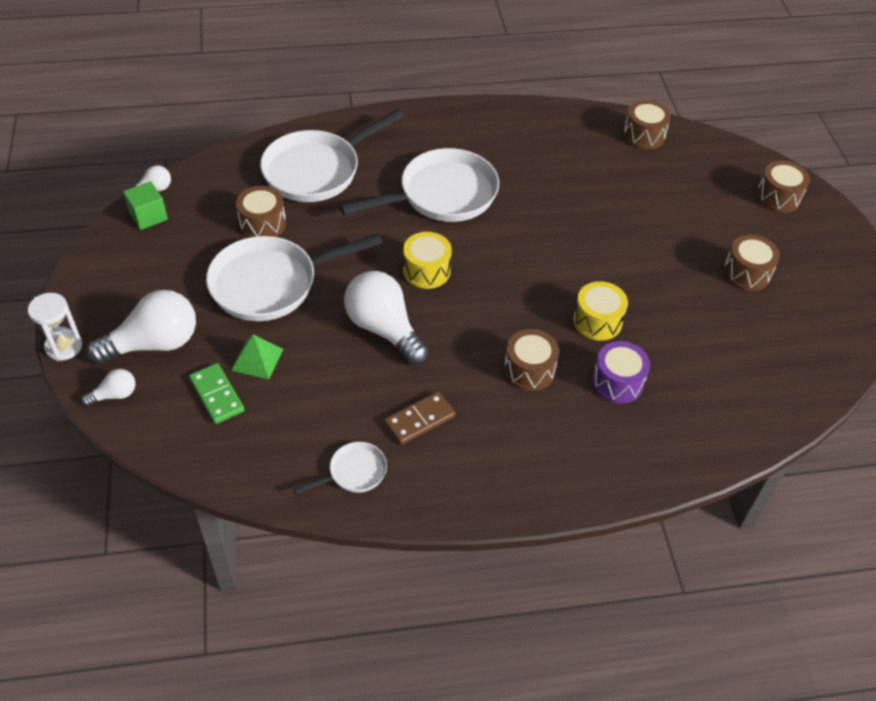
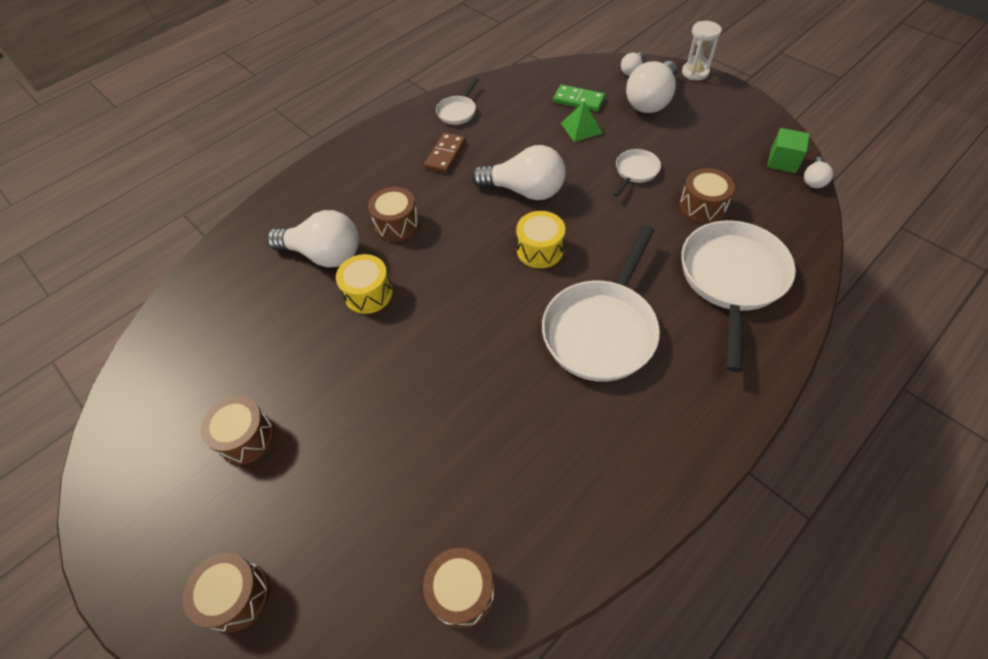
camera: 150 degrees right, 5 degrees up
white pan [206,234,382,321] -> white pan [613,149,661,197], size x0.47
purple drum [592,341,650,404] -> white light bulb [267,210,359,267]

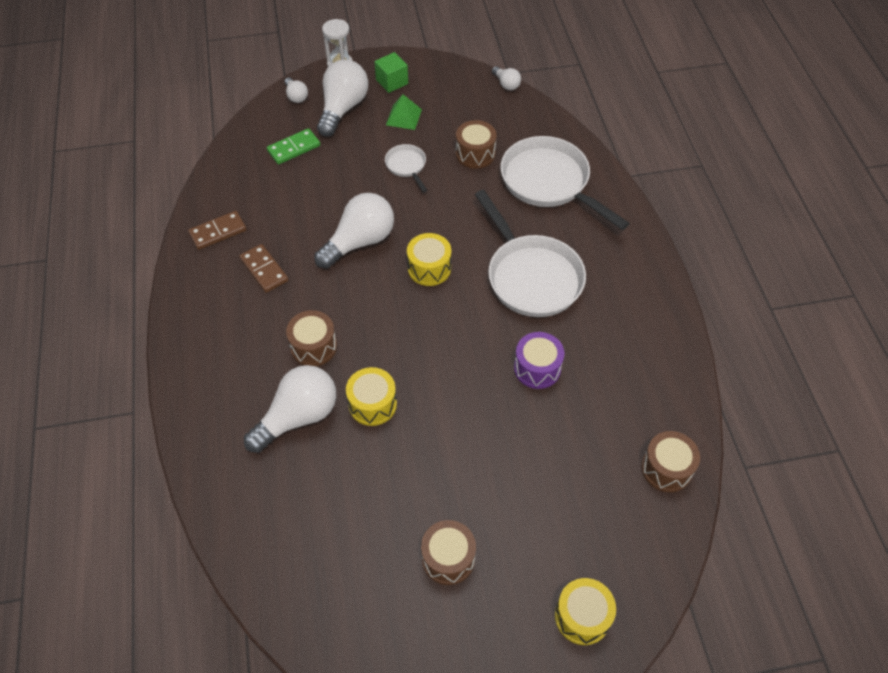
camera: 60 degrees left, 0 degrees up
brown drum [183,553,270,632] -> yellow drum [555,578,616,645]
white pan [436,78,479,125] -> brown domino [188,211,247,250]
green pyramid [561,101,603,142] -> green pyramid moved to [386,94,422,130]
white light bulb [626,61,678,113] -> white light bulb turned 135 degrees counterclockwise [317,60,368,136]
green cube [767,128,810,173] -> green cube moved to [374,52,408,93]
none -> purple drum [514,332,564,389]

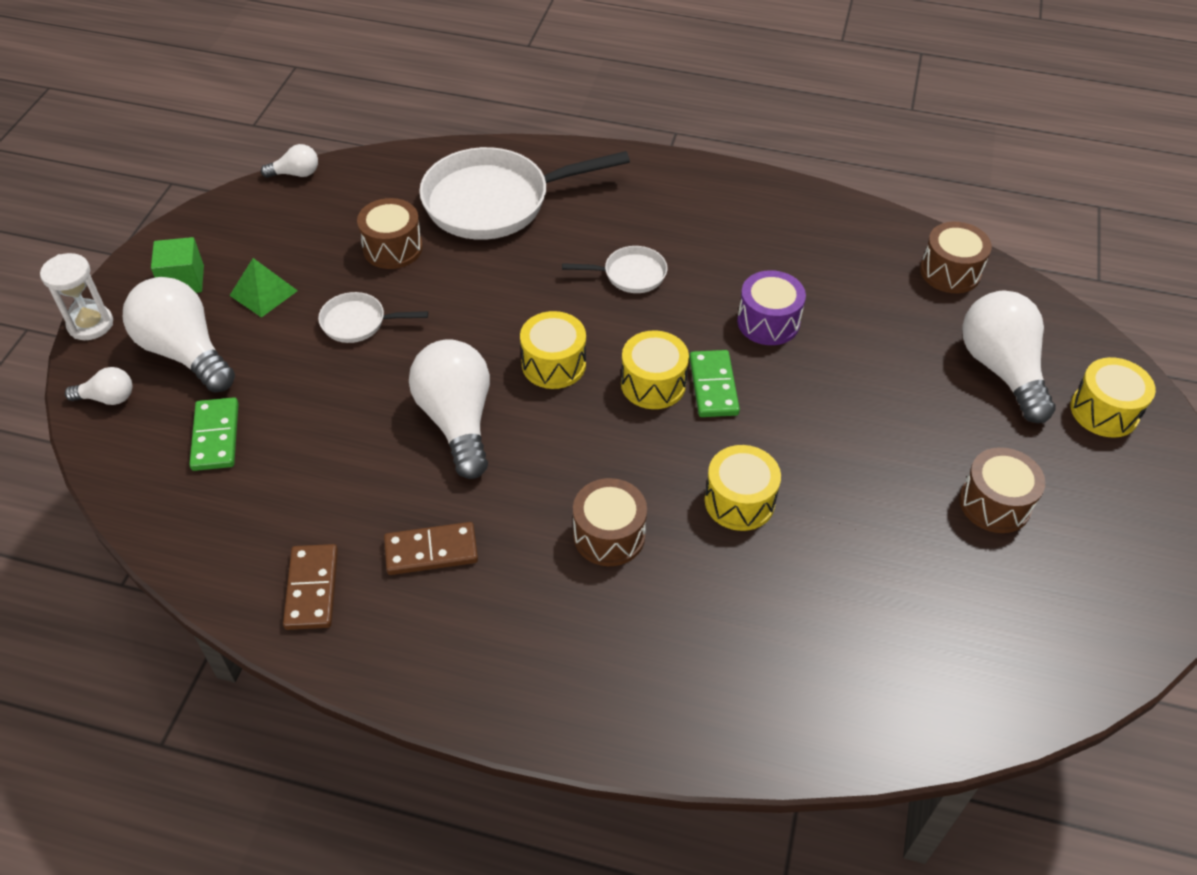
camera: 65 degrees left, 5 degrees down
white light bulb [244,365,336,453] -> white light bulb moved to [962,291,1056,423]
white pan [475,190,586,317] -> white pan [562,246,667,293], size x0.47
none -> yellow drum [621,330,689,409]
none -> green domino [689,350,740,417]

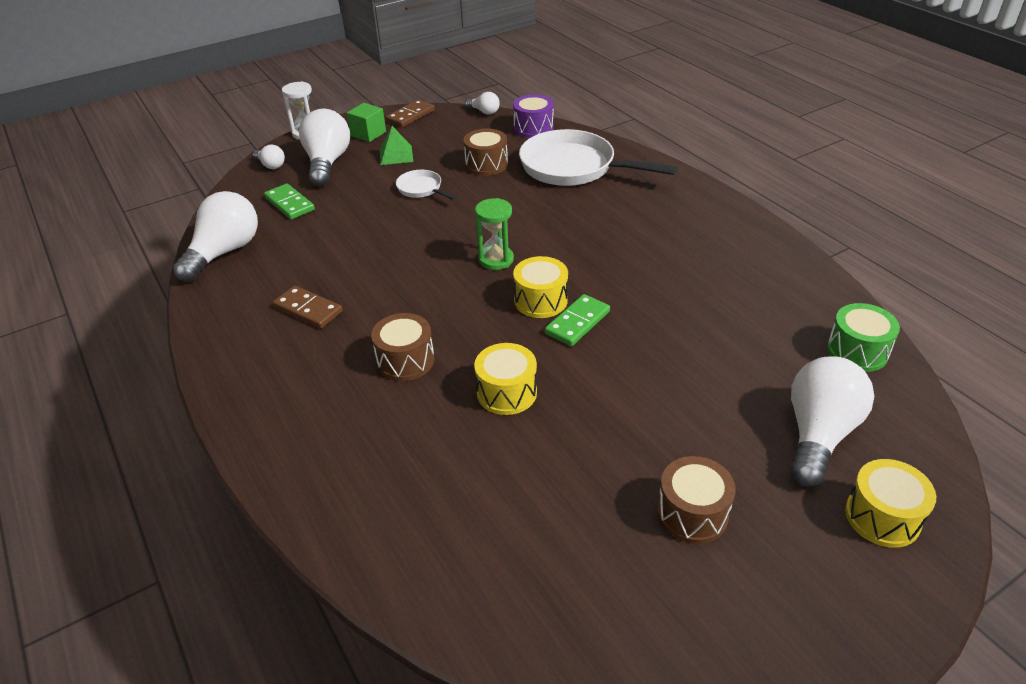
camera: 45 degrees right, 10 degrees down
green domino [189,397,239,471] -> green domino turned 75 degrees counterclockwise [264,184,315,219]
brown domino [283,544,338,630] -> brown domino moved to [386,100,435,128]
white light bulb [409,339,490,479] -> white light bulb moved to [173,191,258,282]
yellow drum [520,311,586,389] -> green hourglass [475,198,514,270]
white pan [562,246,667,293] -> none
purple drum [737,270,806,345] -> purple drum moved to [513,94,554,138]
brown drum [920,222,992,293] -> green drum [827,303,900,372]

